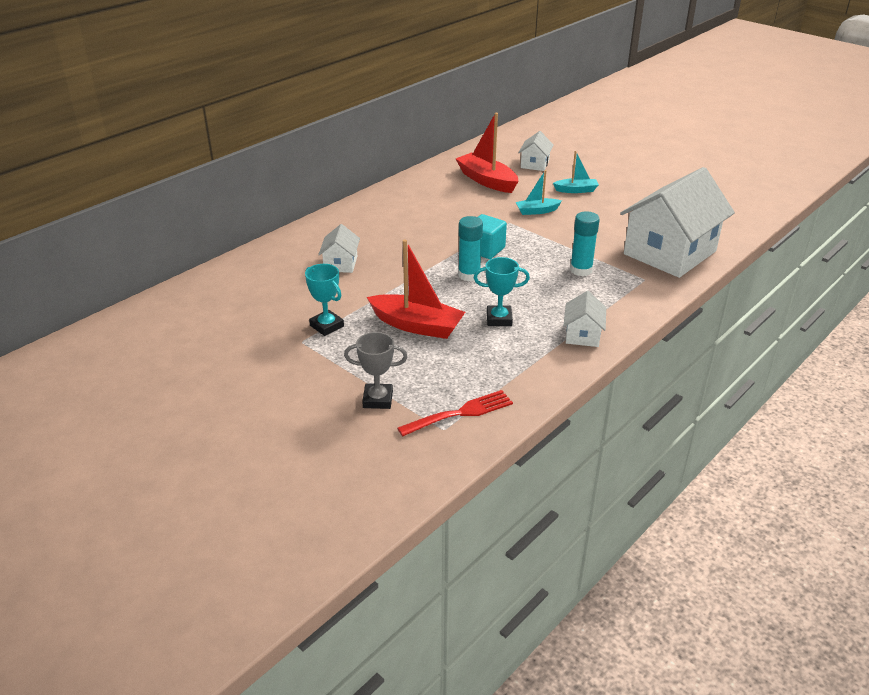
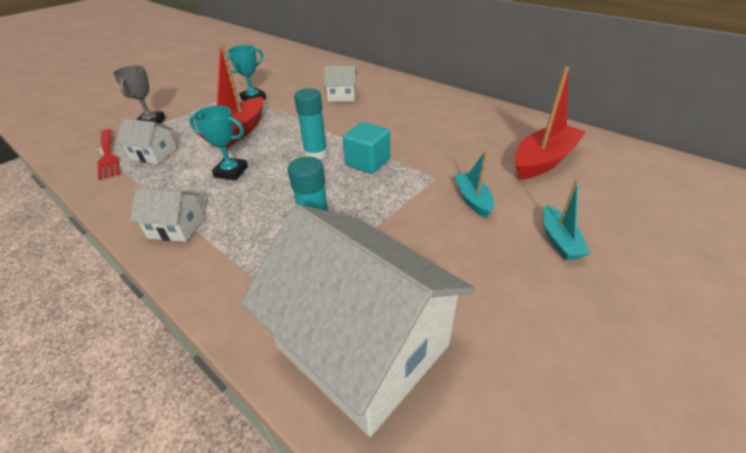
camera: 90 degrees right, 5 degrees up
turquoise trophy [474,257,530,326] -> turquoise trophy turned 75 degrees counterclockwise [189,105,248,180]
white house [518,131,554,171] -> white house moved to [116,118,177,164]

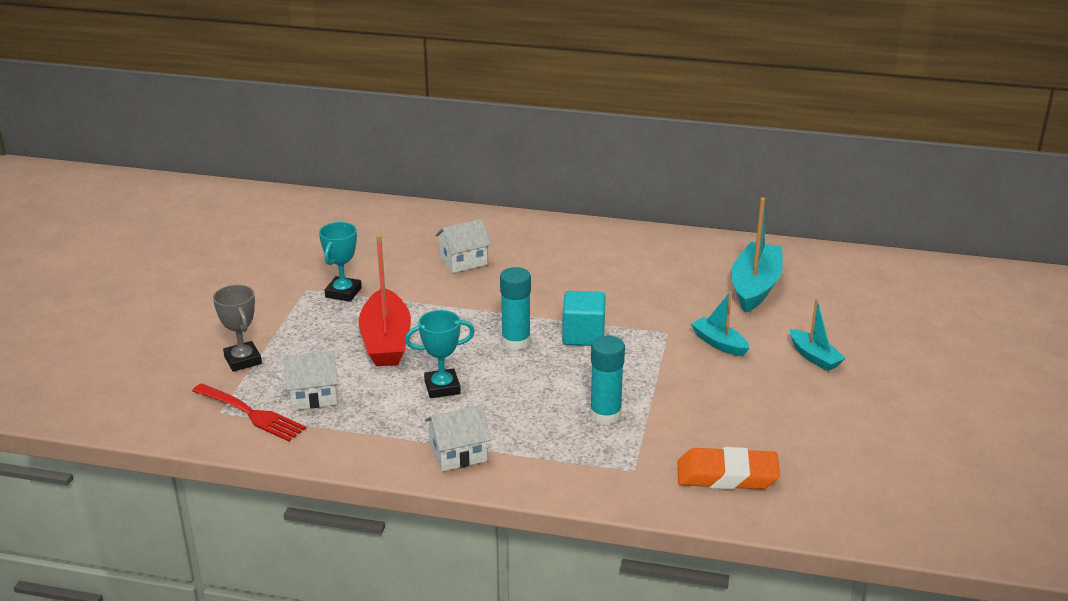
camera: 30 degrees left, 10 degrees down
white house [241,204,475,437] -> orange eraser [678,447,780,490]
red boat [514,67,586,180] -> turquoise boat [731,198,783,313]

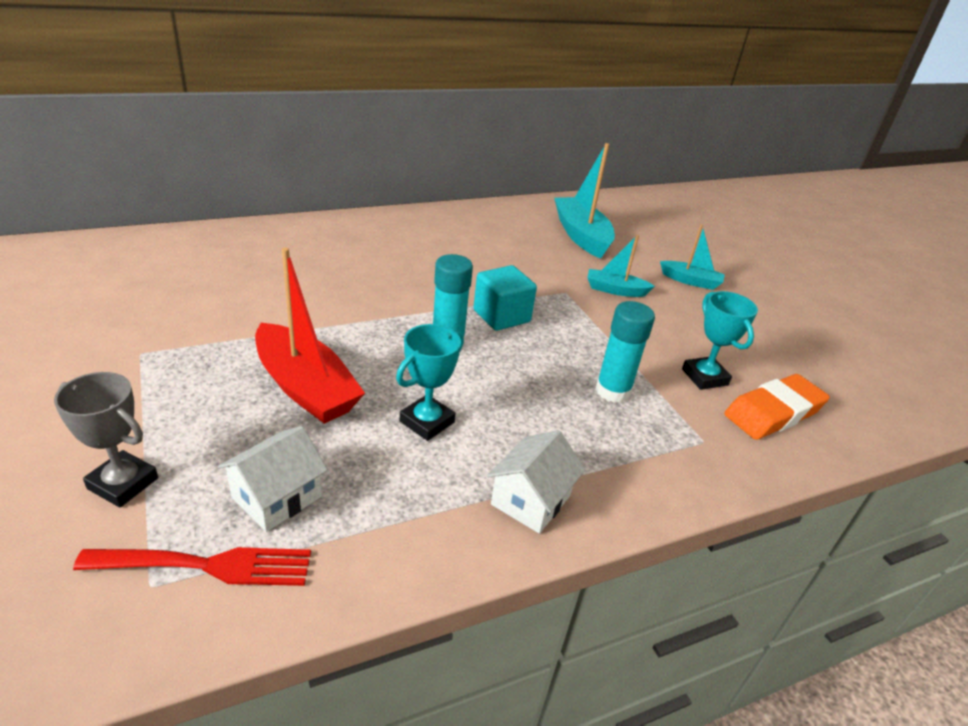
camera: 40 degrees left, 5 degrees up
turquoise trophy [319,222,362,302] -> turquoise trophy moved to [682,291,758,390]
white house [435,219,491,273] -> none

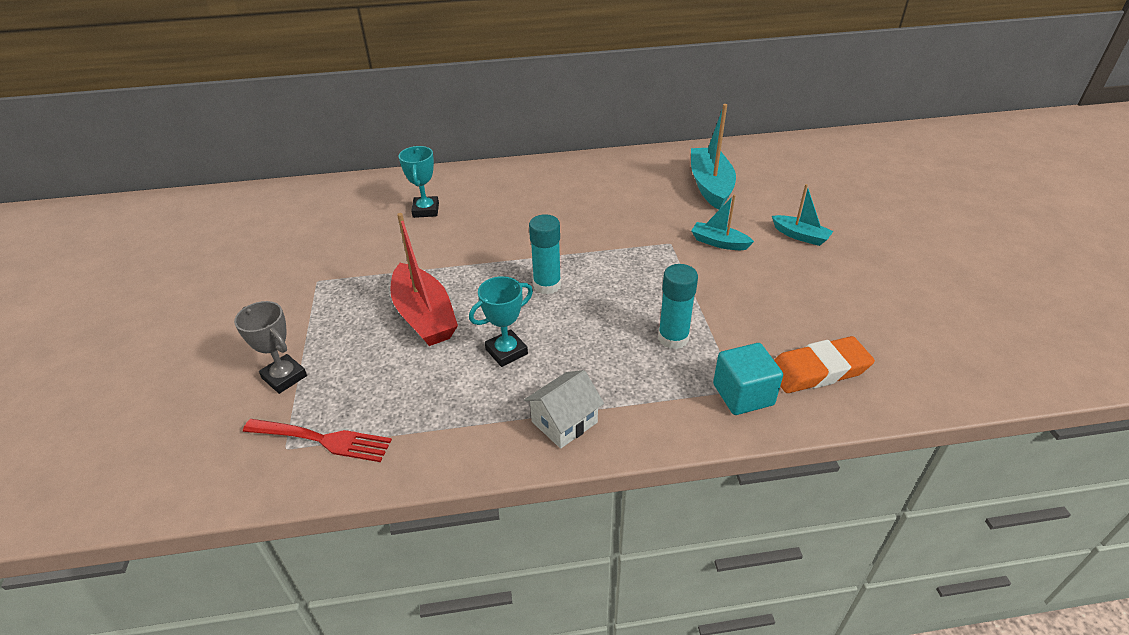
camera: 20 degrees right, 5 degrees up
white house [218,426,328,532] -> none
turquoise cube [473,265,537,331] -> turquoise cube moved to [713,343,783,415]
turquoise trophy [682,291,758,390] -> turquoise trophy moved to [399,146,439,218]

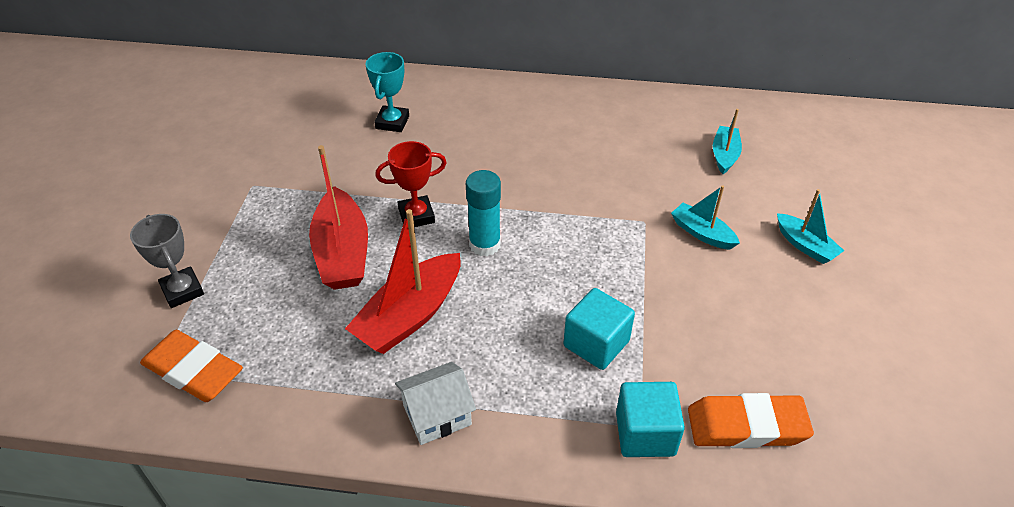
camera: 15 degrees right, 5 degrees up
red fork [243,419,392,462] -> orange eraser [140,330,243,402]
turquoise trophy [469,276,533,367] -> red boat [345,209,461,354]
turquoise glue stick [658,264,698,349] -> turquoise cube [563,288,635,370]
turquoise boat [691,104,736,210] -> turquoise boat [713,109,742,174], size x0.56
none -> red trophy [375,141,447,227]

